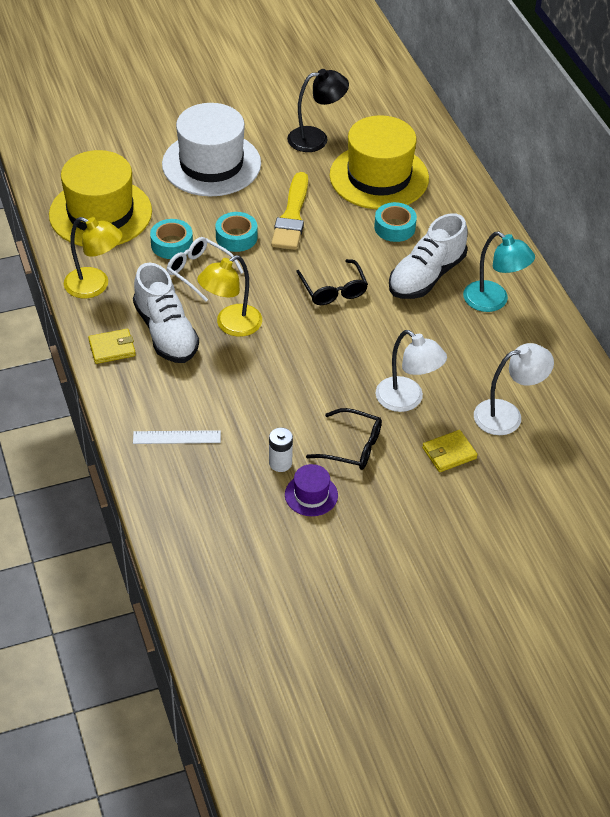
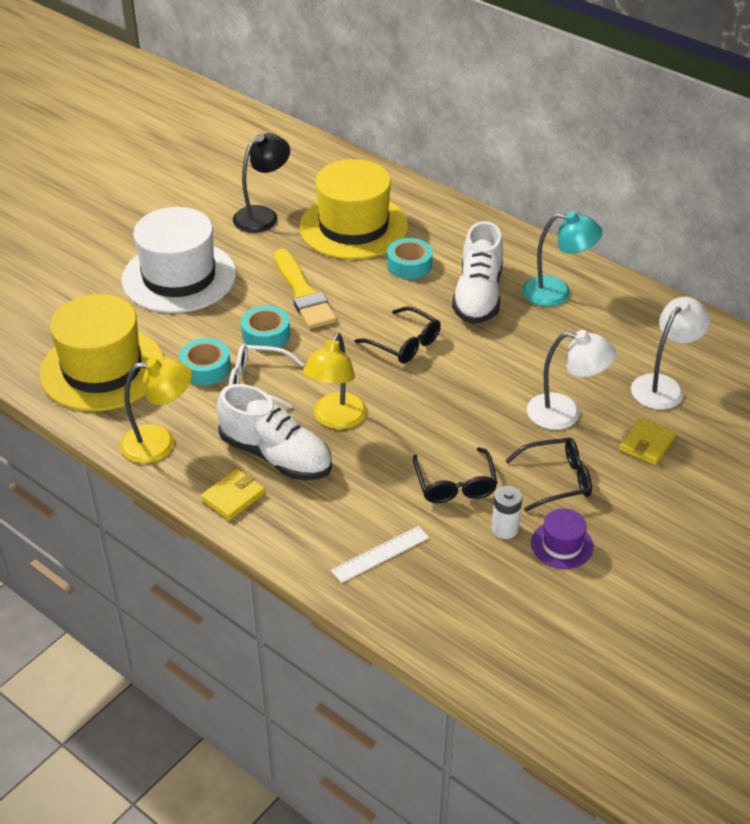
camera: 30 degrees left, 5 degrees down
none -> black glasses [413,447,498,503]

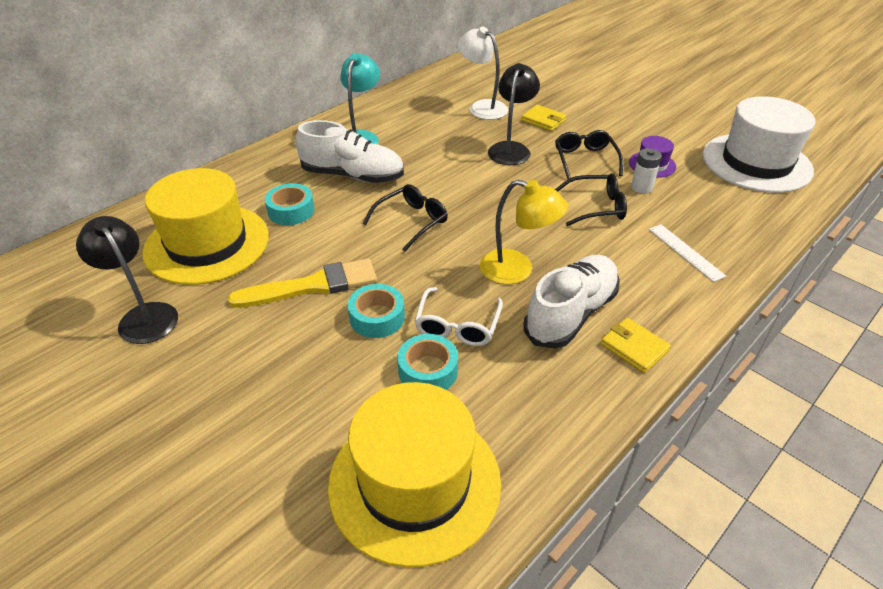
camera: 85 degrees left, 0 degrees up
yellow lamp [120,357,192,463] -> none
white hat [121,207,236,313] -> white hat moved to [703,96,815,193]
white lamp [527,330,616,430] -> black lamp [488,63,540,165]

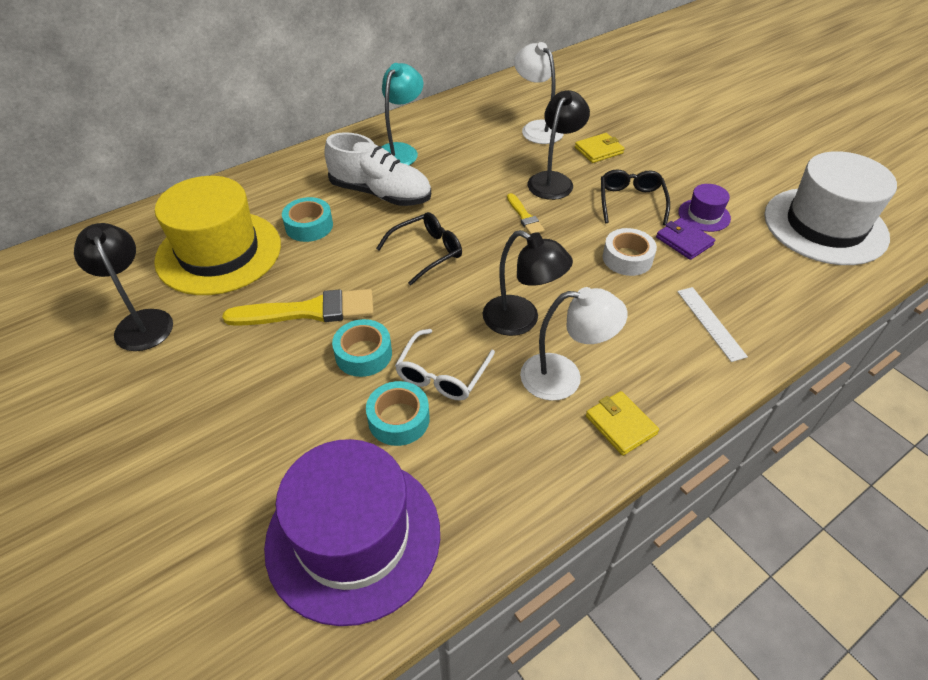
camera: 10 degrees right, 5 degrees up
yellow hat [328,382,501,567] -> purple hat [264,439,440,626]
yellow lamp [480,180,568,284] -> black lamp [483,230,573,336]
yellow wallet [521,105,567,131] -> yellow wallet turned 75 degrees counterclockwise [575,133,625,163]
white shoe [524,255,620,349] -> white lamp [520,287,628,401]
black glasses [555,173,627,226] -> white tape [603,228,657,276]
white battery [631,148,662,194] -> purple wallet [656,218,715,260]
none -> yellow brush [507,193,545,234]

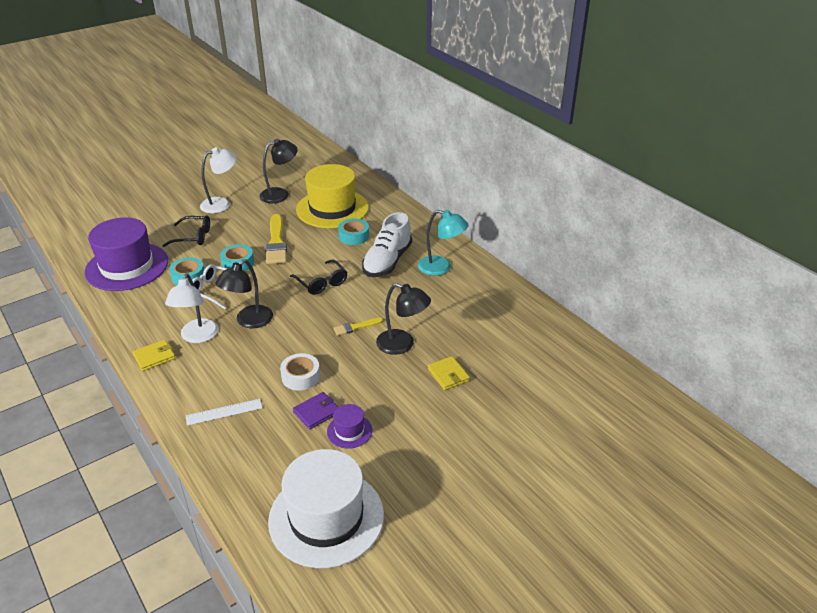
camera: 90 degrees right, 10 degrees down
white lamp [514,42,564,144] -> white lamp moved to [200,147,237,213]
black glasses [601,169,670,225] -> black glasses moved to [162,216,210,247]

